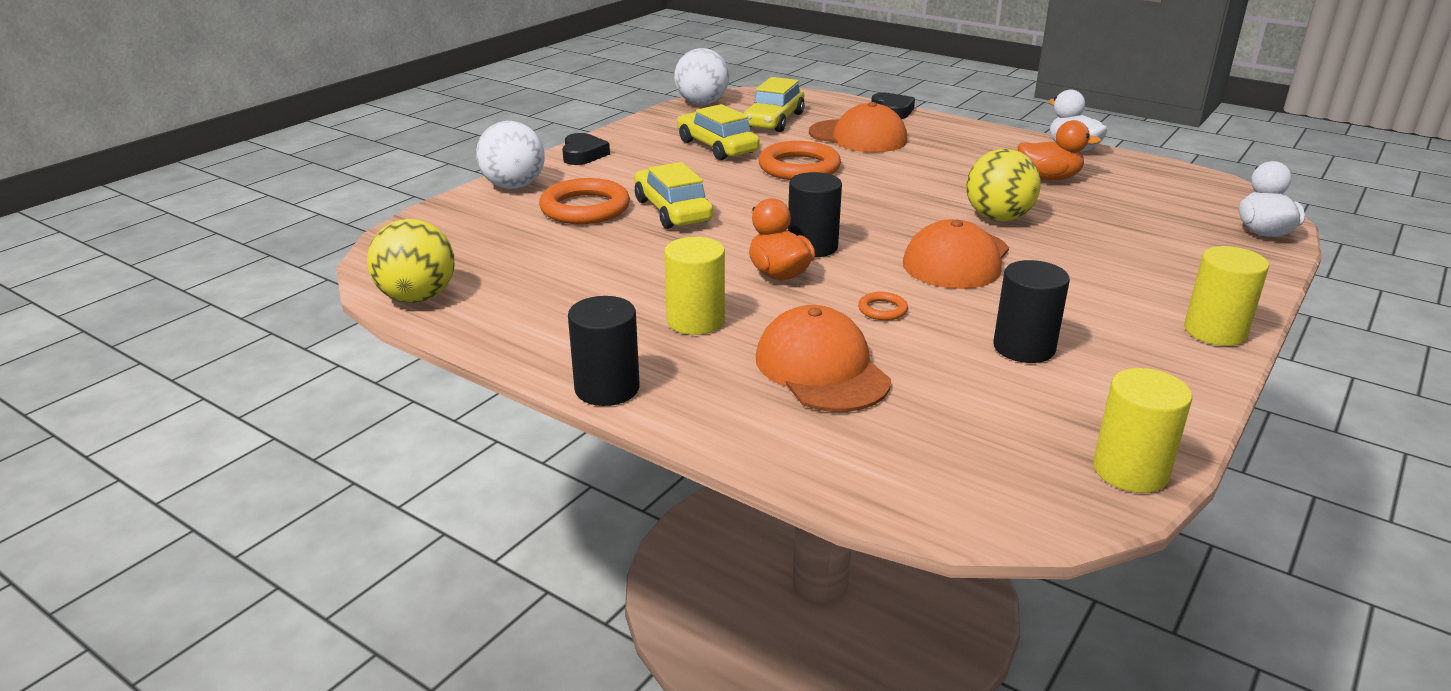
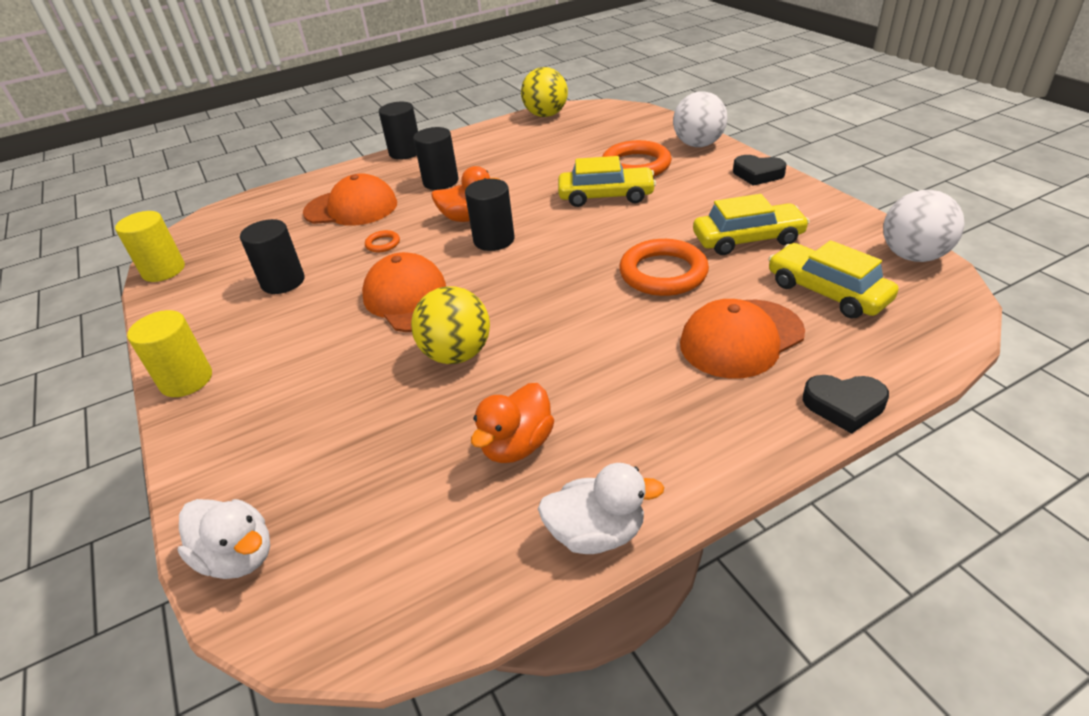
camera: 120 degrees right, 10 degrees up
yellow cylinder [664,237,725,335] -> black cylinder [413,127,459,190]

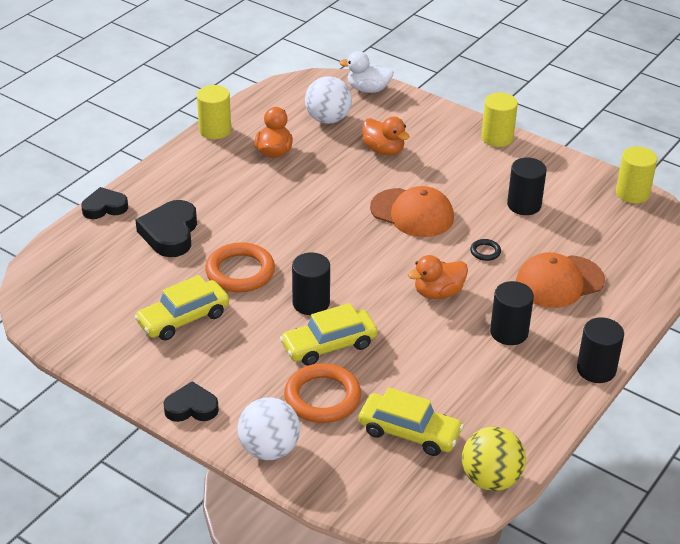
camera: 150 degrees right, 0 degrees up
orange ring [365,230,400,252] -> black ring [470,239,501,261]
yellow ball [411,287,490,364] -> none
black cylinder [465,179,515,251] -> black cylinder moved to [292,252,330,315]
white duck [538,463,664,554] -> yellow cylinder [197,85,231,139]
orange cap [680,299,805,378] -> black heart [136,200,197,257]
yellow car [768,240,898,319] -> yellow car moved to [359,387,464,456]
white ball [883,190,965,262] -> white ball moved to [305,76,352,124]
none -> orange duck [362,116,410,156]

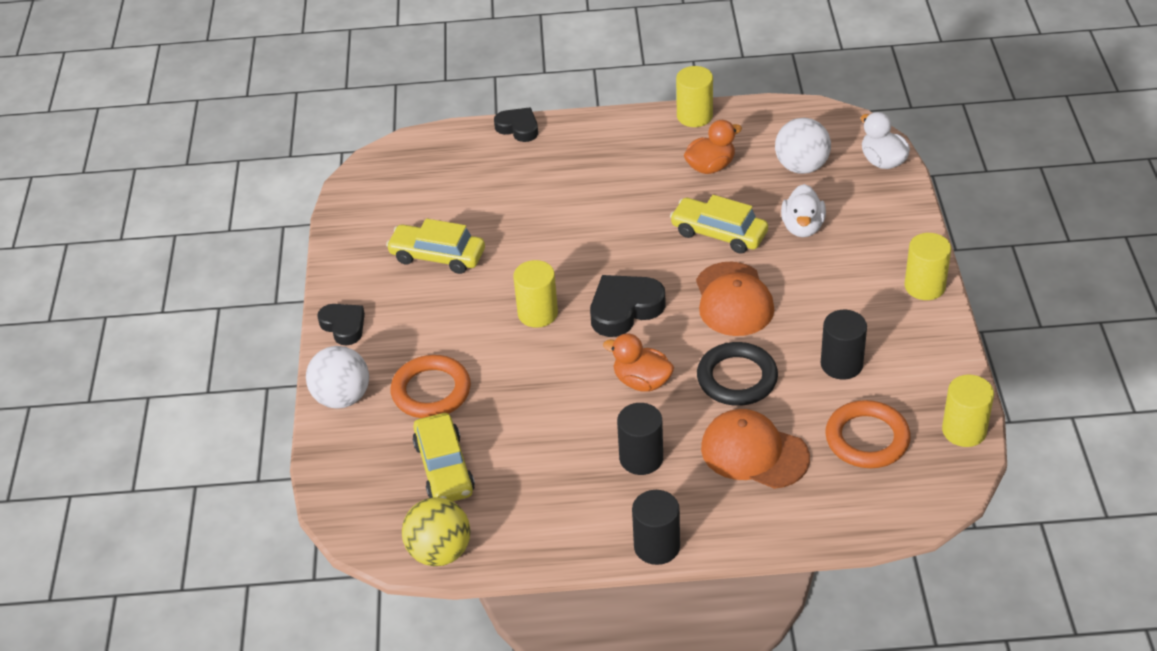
camera: 55 degrees right, 5 degrees up
black heart [136,200,197,257] -> black heart moved to [590,275,666,337]
orange ring [205,242,275,292] -> orange ring moved to [825,400,911,468]
yellow car [280,303,378,366] -> yellow car moved to [670,195,768,254]
black cylinder [292,252,330,315] -> yellow cylinder [513,260,558,328]
orange duck [362,116,410,156] -> white duck [781,184,826,237]
black ring [470,239,501,261] -> black ring [697,342,778,406], size x2.21

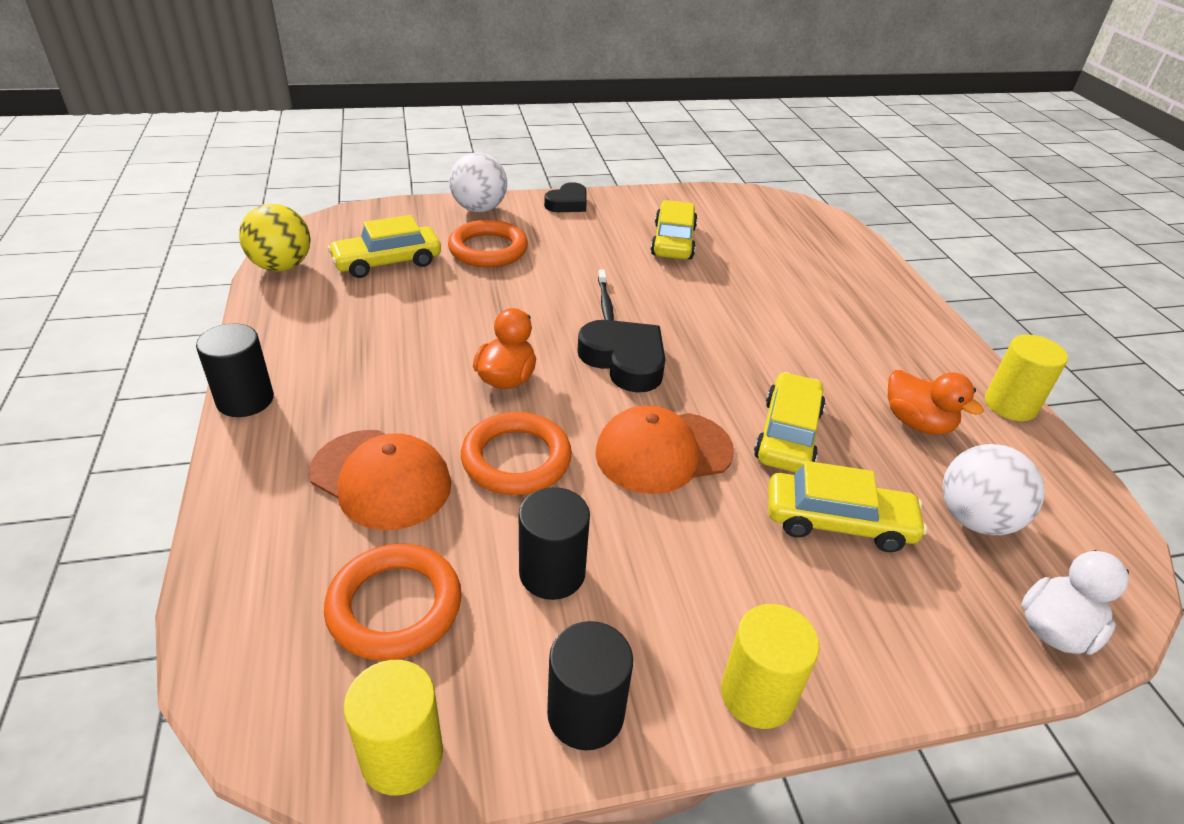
camera: 75 degrees right, 5 degrees down
black heart [494,107,538,142] -> none
yellow cylinder [513,260,558,328] -> black toothbrush [598,270,614,321]
black cylinder [617,403,663,475] -> black cylinder moved to [547,621,633,751]
black ring [697,342,778,406] -> orange ring [461,412,572,495]
orange cap [701,409,810,489] -> orange cap turned 105 degrees clockwise [309,430,451,530]
white duck [781,184,826,237] -> yellow car [768,461,927,552]

